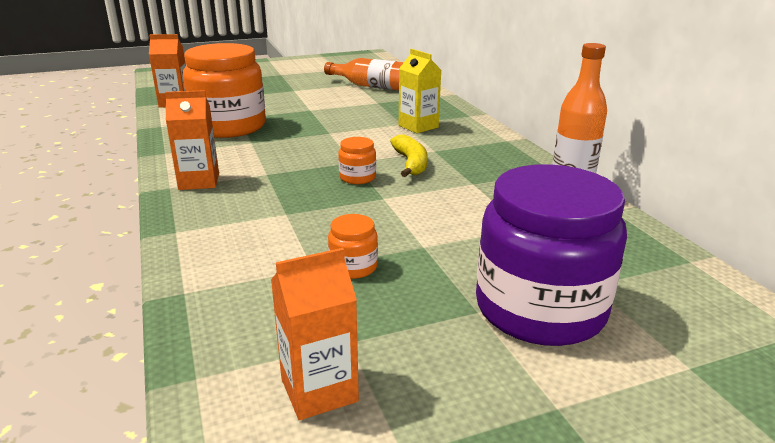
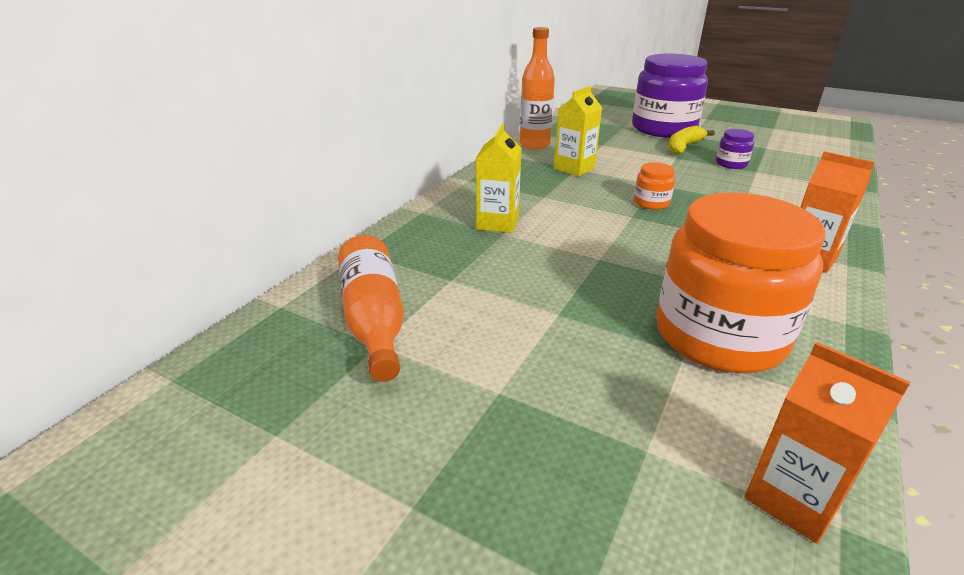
camera: 130 degrees left, 5 degrees up
orange carton [271,248,359,420] -> none
orange jar [328,214,378,279] -> purple jar [716,129,754,169]
yellow banana [390,134,428,177] -> yellow banana moved to [669,126,715,155]
none -> yellow carton [554,86,602,176]

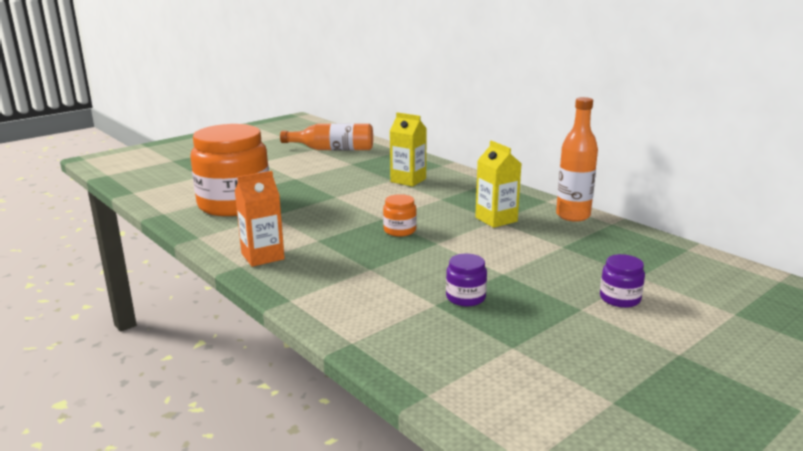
camera: 110 degrees right, 10 degrees down
purple jar [632,54,708,138] -> purple jar [600,254,645,308], size x0.41
yellow banana [669,126,715,155] -> none
orange carton [744,342,911,544] -> none

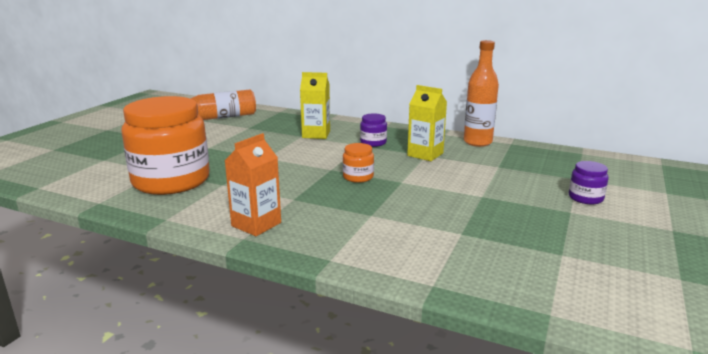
camera: 25 degrees left, 0 degrees up
purple jar [446,254,487,306] -> purple jar moved to [360,113,387,147]

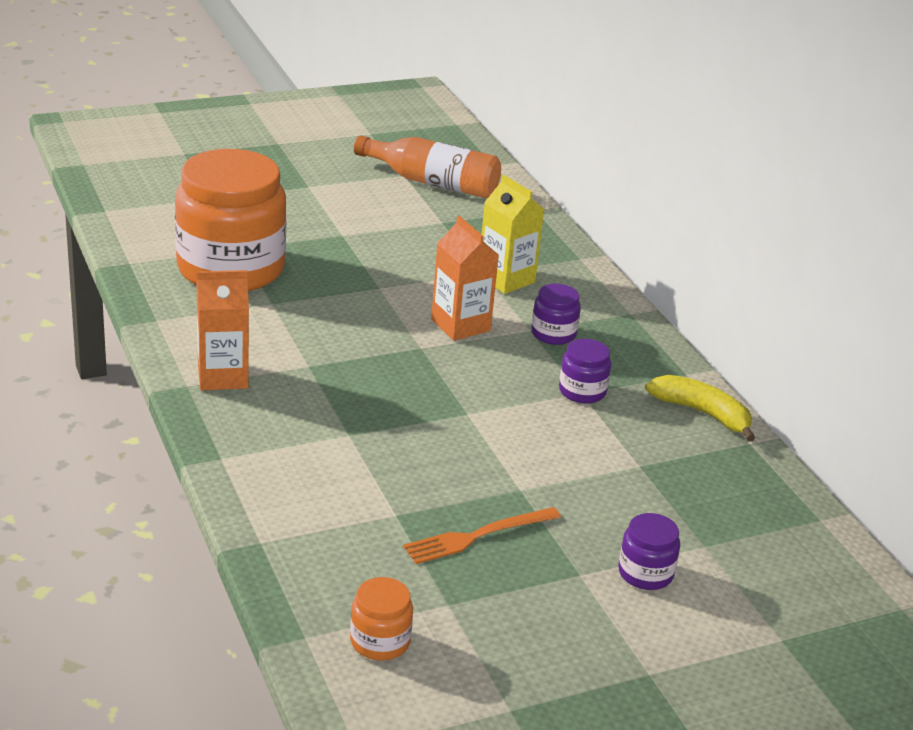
camera: 40 degrees right, 10 degrees up
orange jar [343,143,374,183] -> orange jar moved to [350,577,413,661]
yellow carton [407,85,447,161] -> purple jar [559,339,611,404]
orange bottle [464,40,499,147] -> yellow banana [645,375,755,442]
none -> orange fork [403,507,561,564]
none -> orange carton [431,216,499,341]

